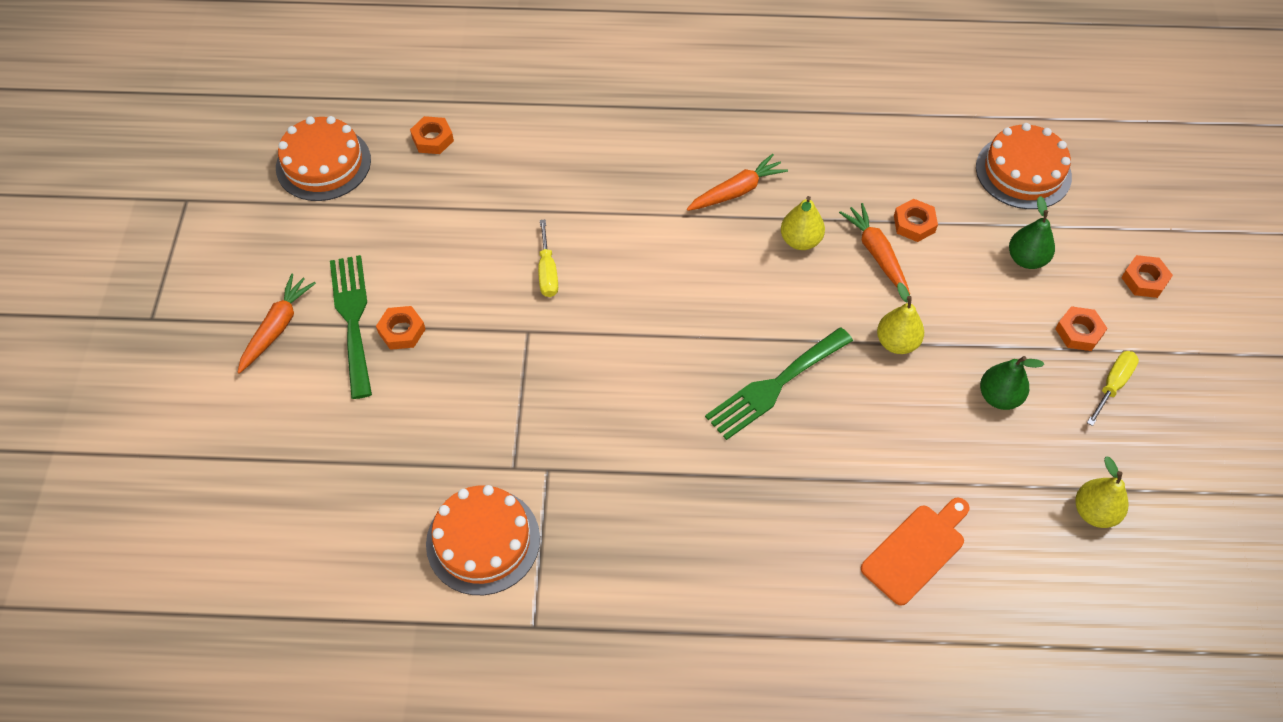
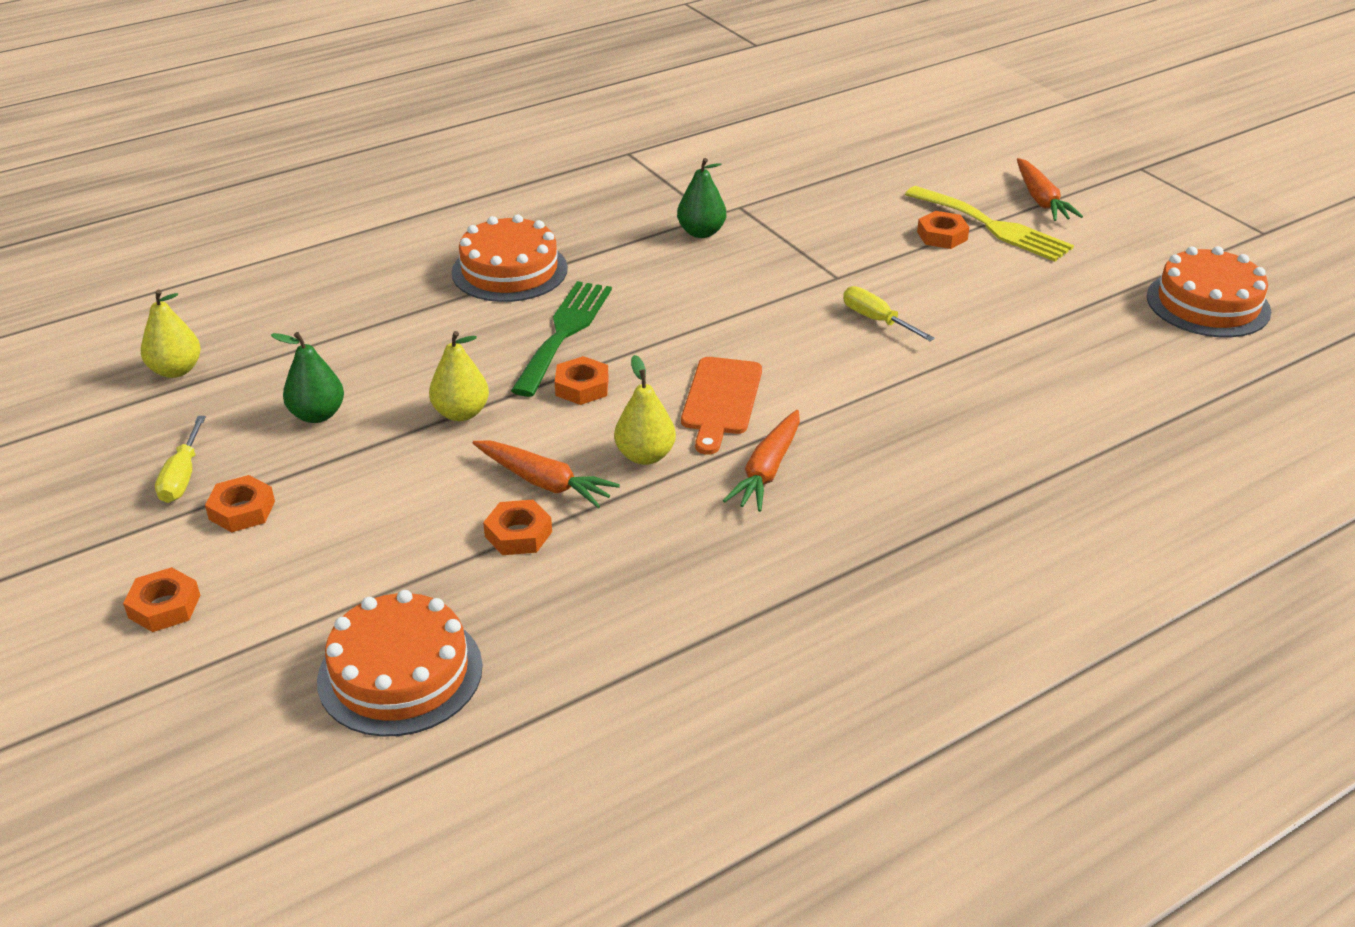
camera: 145 degrees right, 20 degrees down
green fork [330,255,372,399] -> yellow fork [905,186,1074,262]
orange nut [410,116,454,154] -> orange nut moved to [555,356,609,405]
orange cake [426,485,540,595] -> orange cake moved to [452,214,568,302]
orange cutting board [861,498,970,606] -> orange cutting board moved to [681,357,762,455]
green pear [1009,196,1055,269] -> green pear moved to [677,158,726,238]

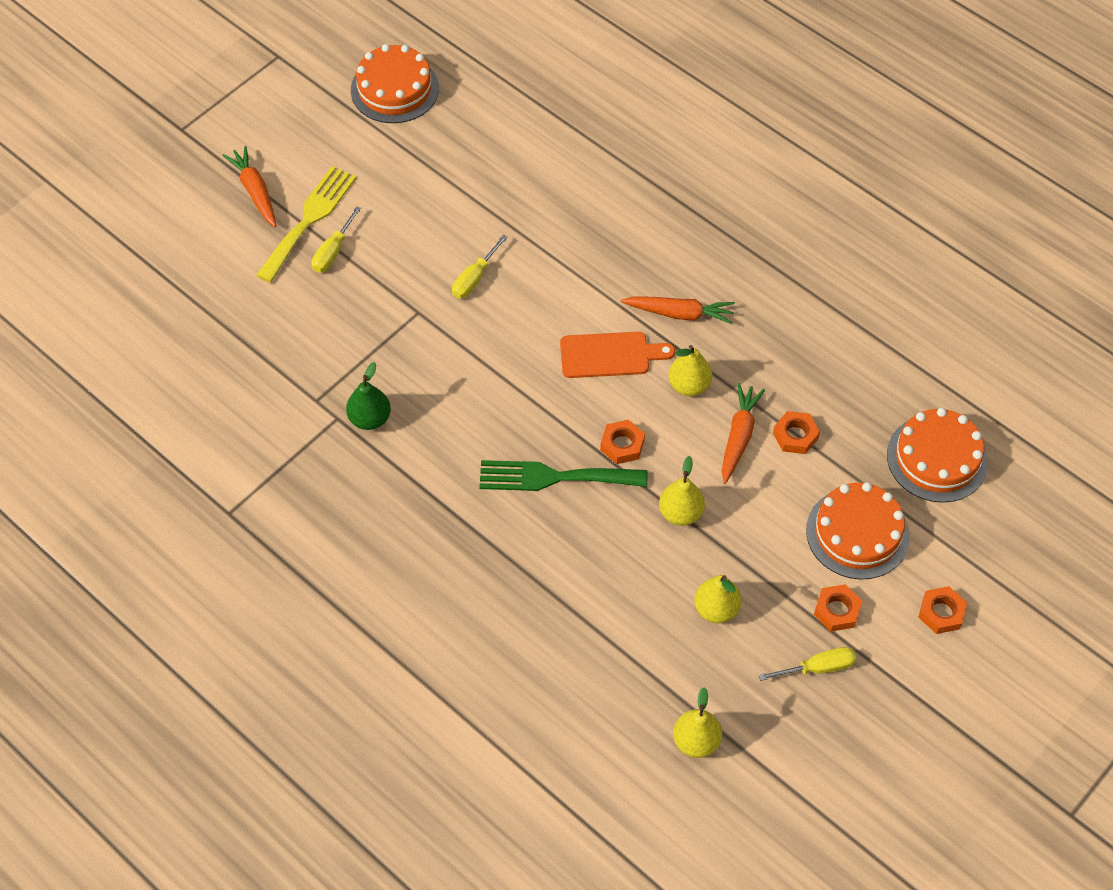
camera: 105 degrees left, 20 degrees up
green pear [271,332,344,423] -> yellow pear [694,575,742,623]
orange cake [452,214,568,302] -> orange cake moved to [806,482,910,580]
orange nut [917,211,969,249] -> yellow screwdriver [312,206,361,273]
orange carrot [1017,158,1083,221] -> orange carrot turned 90 degrees counterclockwise [222,146,276,227]

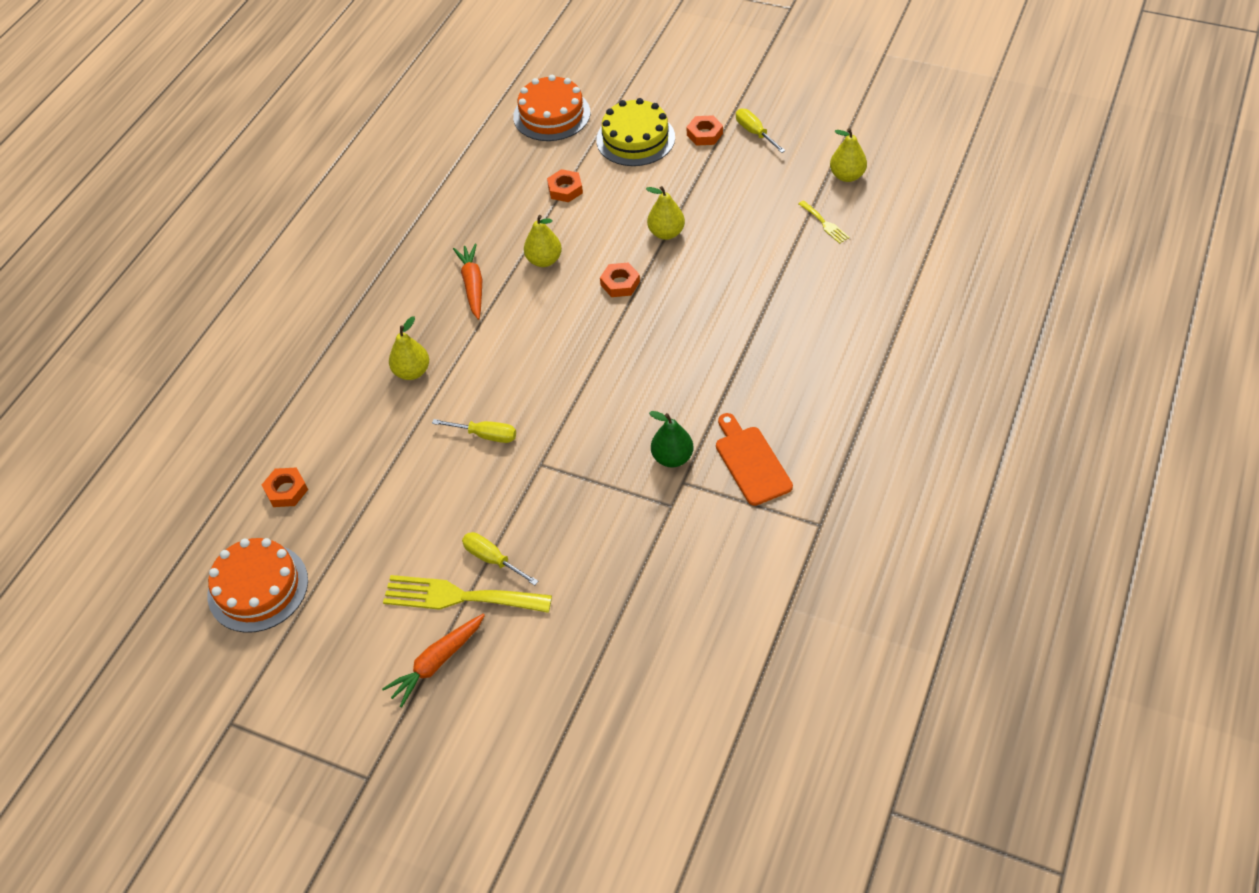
camera: 105 degrees left, 5 degrees down
yellow screwdriver [312,206,361,273] -> yellow screwdriver turned 150 degrees counterclockwise [462,532,539,585]
green fork [479,460,647,491] -> none
orange cutting board [560,332,675,378] -> orange cutting board moved to [716,413,793,506]
yellow pear [694,575,742,623] -> yellow pear moved to [389,316,429,380]
orange carrot [722,383,765,484] -> none
orange cake [806,482,910,580] -> yellow cake [596,98,675,166]
orange nut [918,586,967,634] -> orange nut moved to [262,468,308,507]
none -> yellow fork [798,200,850,244]

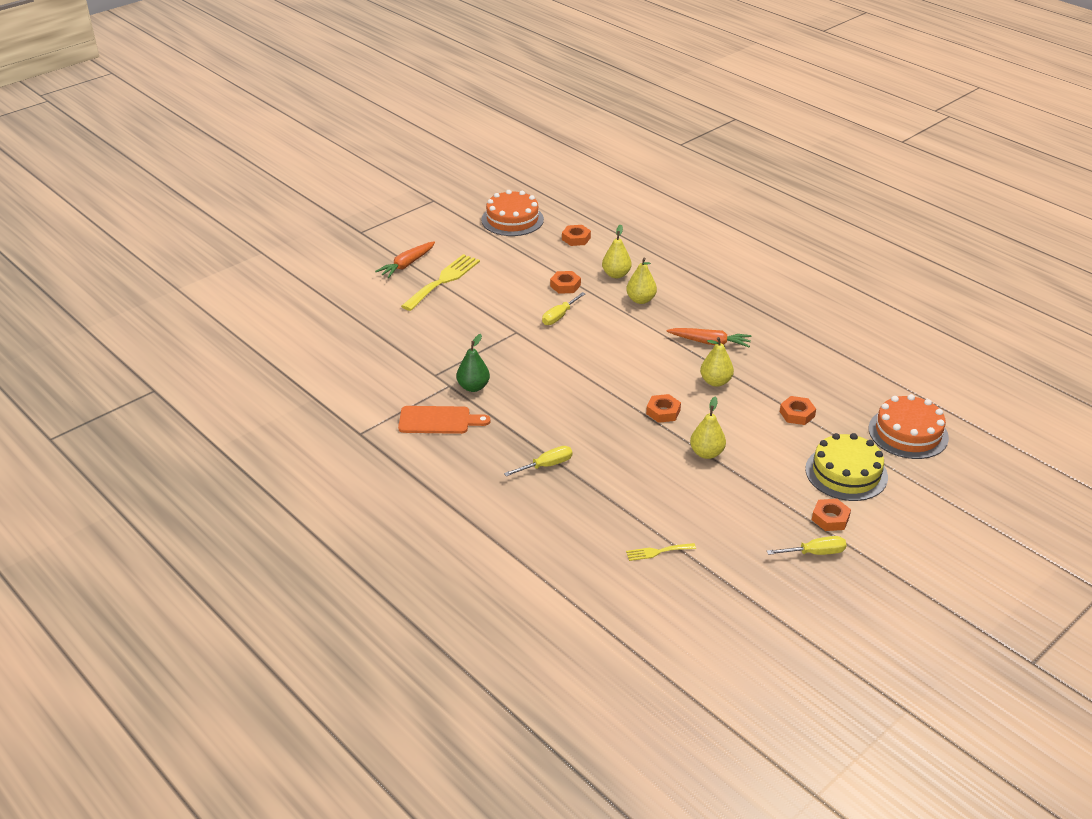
camera: 110 degrees right, 15 degrees down
orange carrot [382,614,485,707] -> orange carrot turned 120 degrees counterclockwise [375,241,435,278]
yellow screwdriver [462,532,539,585] -> yellow screwdriver moved to [504,446,573,476]
yellow pear [830,128,867,182] -> yellow pear moved to [602,224,632,278]
none -> orange nut [550,271,581,294]

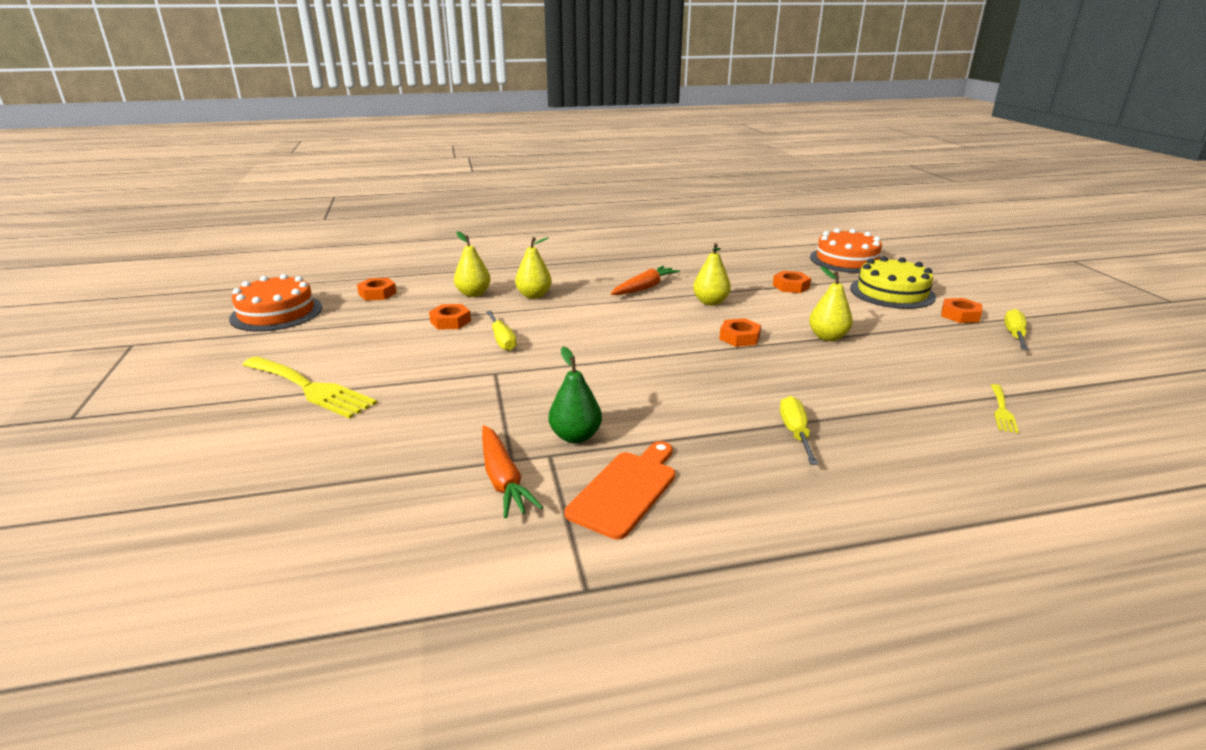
camera: 60 degrees left, 10 degrees down
orange carrot [375,241,435,278] -> orange carrot moved to [482,425,543,519]
yellow fork [401,254,480,311] -> yellow fork turned 150 degrees clockwise [242,356,377,419]

